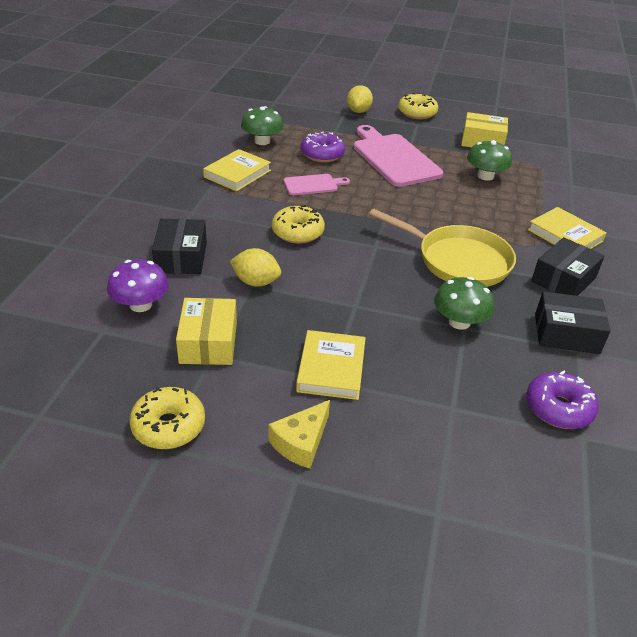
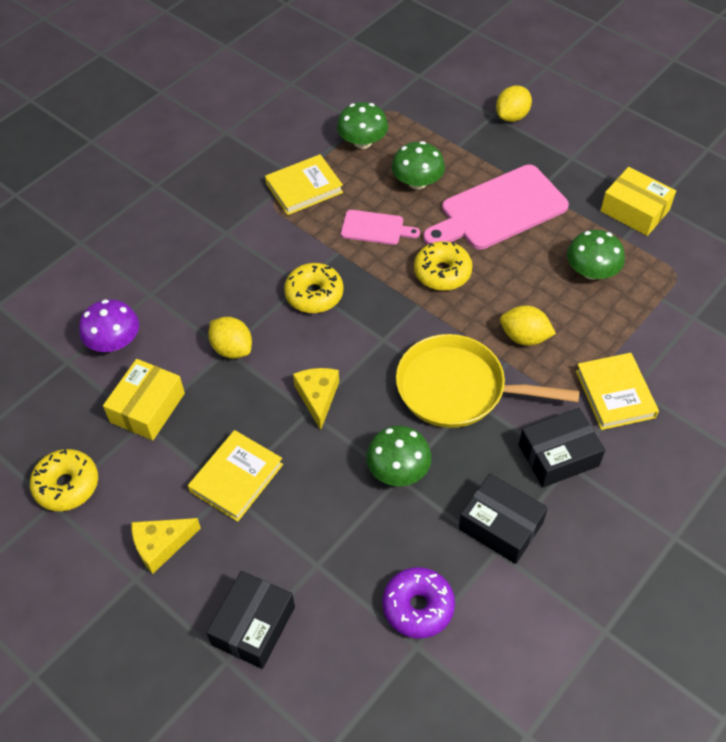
camera: 30 degrees right, 15 degrees up
black box [152,219,207,274] -> black box moved to [206,571,295,669]
purple donut [301,132,345,163] -> green mushroom [392,141,445,189]
pink cutting board [354,125,443,187] -> pink cutting board turned 120 degrees counterclockwise [423,165,569,250]
yellow pan [369,209,516,287] -> yellow pan turned 135 degrees clockwise [396,334,580,428]
yellow donut [398,92,438,119] -> yellow donut moved to [414,241,473,291]
none -> yellow cheese [293,368,339,430]
none -> yellow lemon [500,305,556,346]

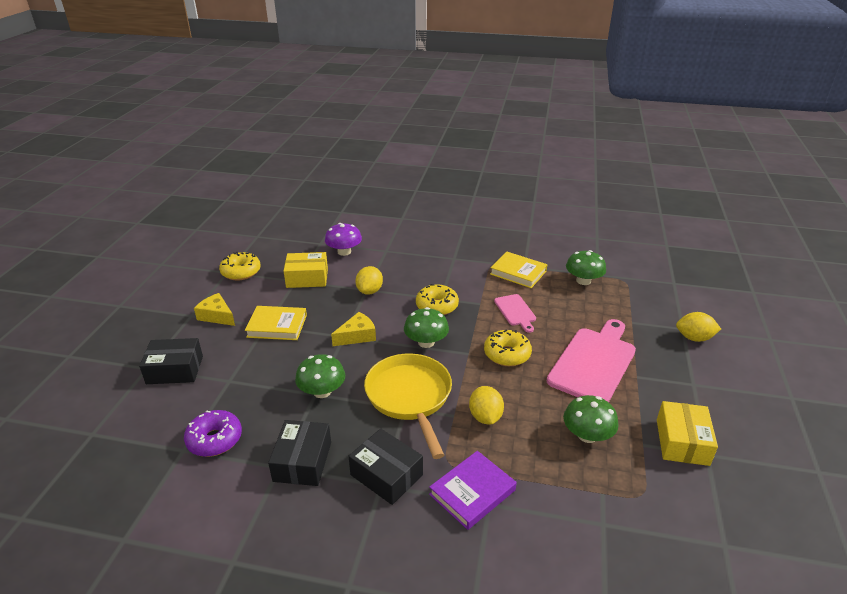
camera: 60 degrees right, 20 degrees down
green mushroom [392,141,445,189] -> green mushroom moved to [404,307,449,348]
pink cutting board [423,165,569,250] -> pink cutting board turned 90 degrees clockwise [547,319,636,402]
yellow book [576,353,659,430] -> purple book [429,451,517,530]

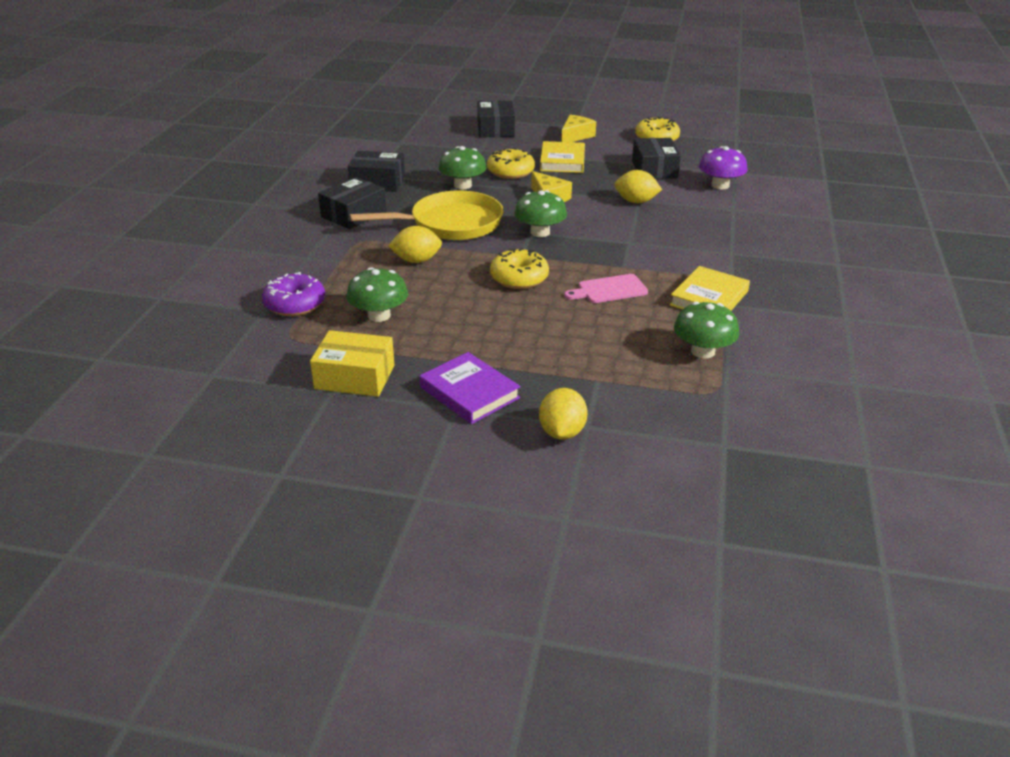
camera: 90 degrees right, 0 degrees up
purple donut [184,410,242,457] -> purple donut moved to [262,272,325,316]
yellow box [284,252,328,288] -> black box [632,138,681,179]
yellow donut [416,284,459,315] -> yellow donut moved to [487,148,535,179]
purple book [429,451,517,530] -> purple book moved to [419,352,521,424]
pink cutting board [547,319,636,402] -> none

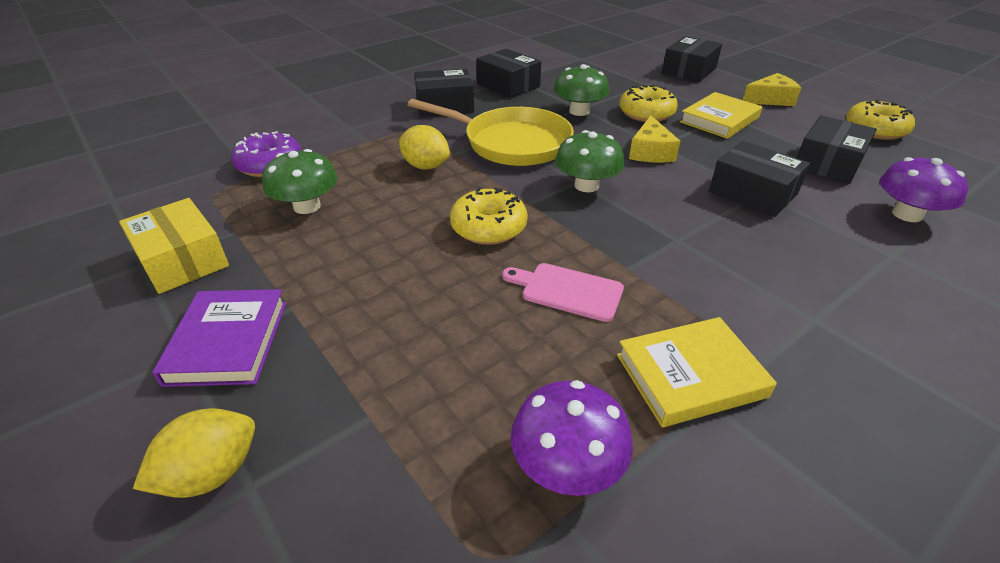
camera: 40 degrees right, 5 degrees up
yellow lemon [615,170,662,203] -> black box [709,141,810,217]
green mushroom [674,301,740,359] -> purple mushroom [511,380,633,496]

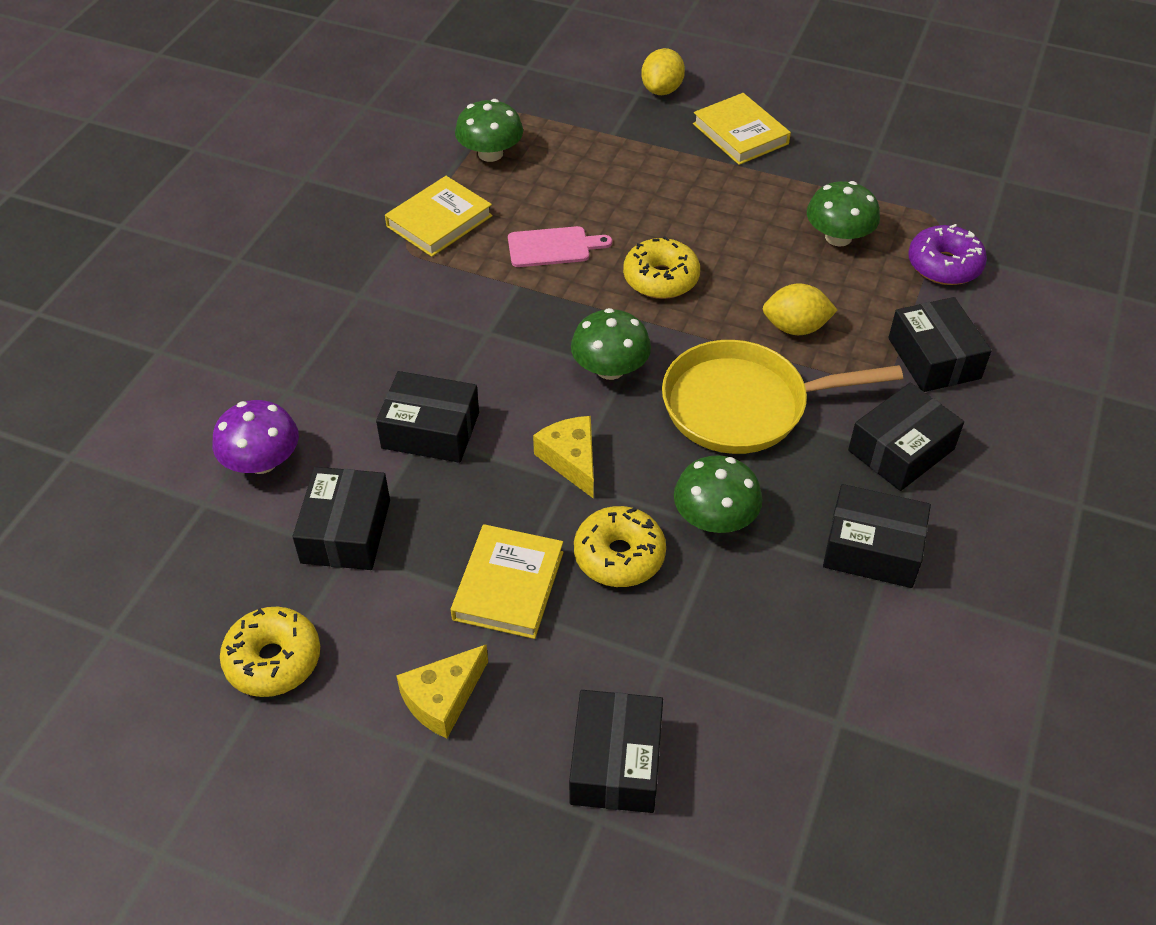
camera: 150 degrees right, 10 degrees up
yellow box [119,198,229,294] -> none
purple book [152,289,286,387] -> yellow book [693,93,791,165]
purple mushroom [511,380,633,496] -> green mushroom [455,99,523,162]
none -> black box [888,297,992,392]

